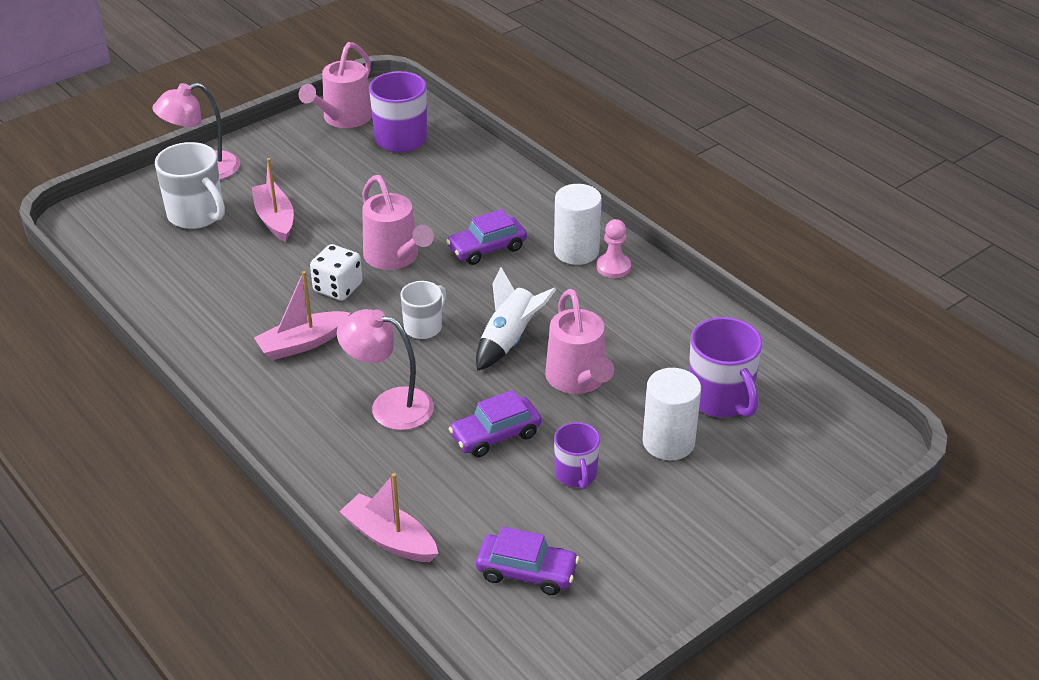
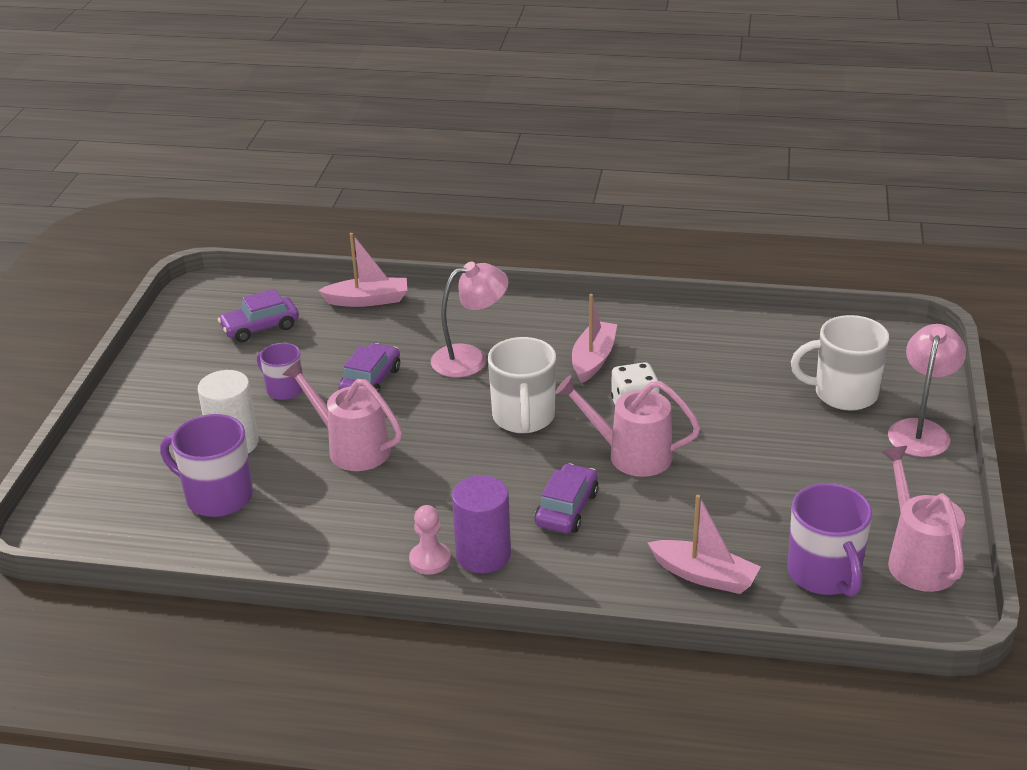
camera: 140 degrees right, 5 degrees down
pink boat [252,158,294,242] -> pink boat moved to [648,495,761,594]
white mug [400,281,447,339] -> white mug [488,337,556,433], size x1.62
white rocket [476,267,557,371] -> none
white cylinder [554,184,602,265] -> purple cylinder [452,475,511,573]

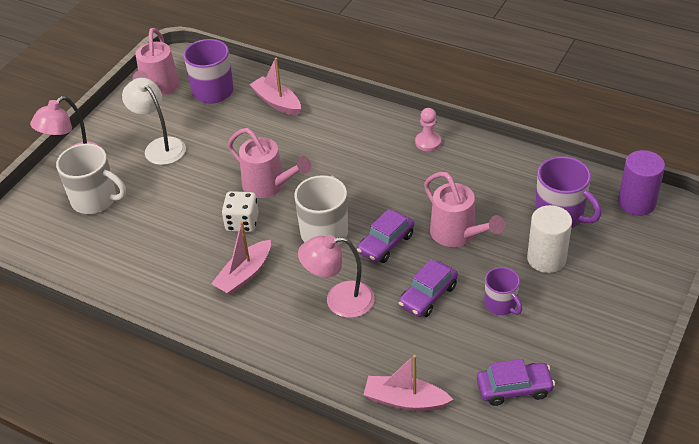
camera: 160 degrees left, 10 degrees up
purple cylinder [452,475,511,573] -> purple cylinder moved to [618,150,665,216]
purple car [535,463,599,533] -> purple car moved to [357,209,414,263]
none -> white lamp [122,78,186,165]

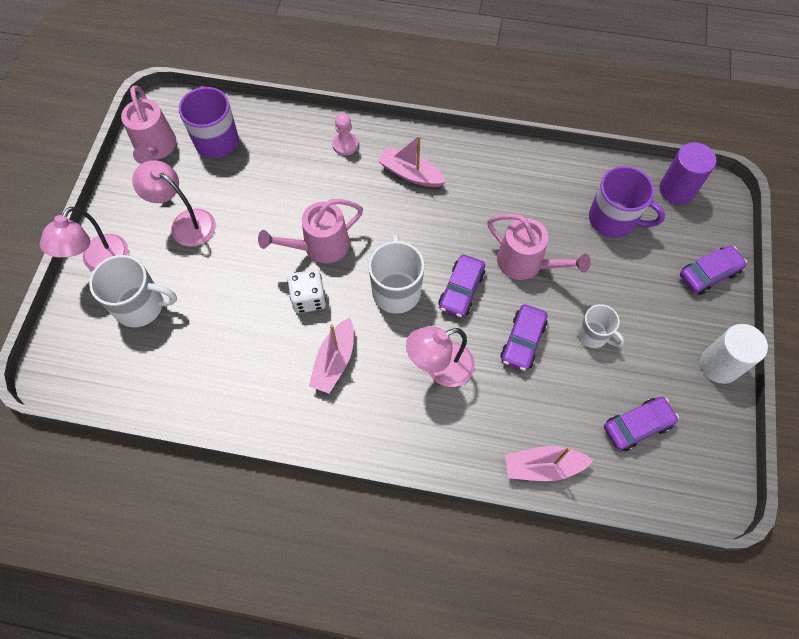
camera: 20 degrees left, 20 degrees up
white lamp [122,78,186,165] -> pink lamp [132,160,216,247]
pink watering can [228,128,311,198] -> pink watering can turned 135 degrees clockwise [258,199,363,264]
pink boat [249,58,301,116] -> pink boat moved to [377,135,446,187]
pink pawn [415,108,441,151] -> pink pawn moved to [332,113,358,156]
purple mug [484,267,522,315] -> white mug [578,304,624,348]
white cylinder [527,205,572,273] -> white cylinder moved to [700,324,768,384]
none -> purple car [680,245,747,295]

